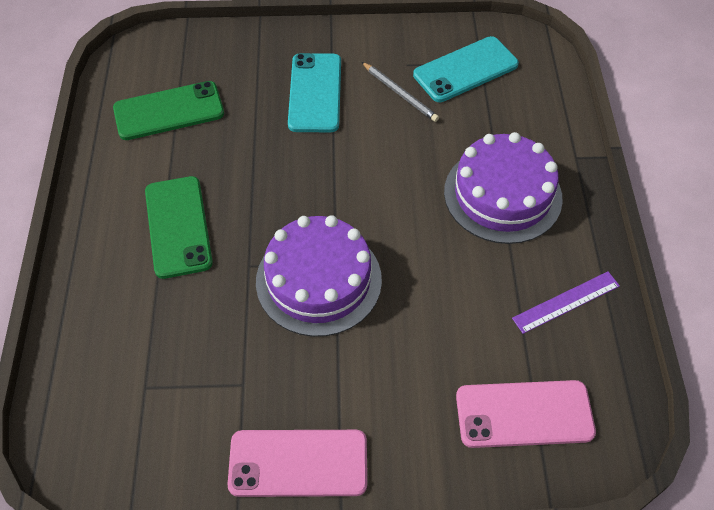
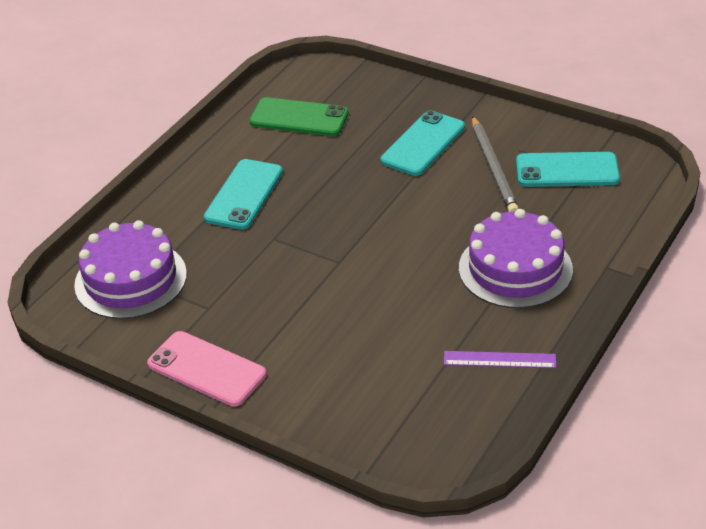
camera: 35 degrees right, 15 degrees down
green phone [145,176,213,279] -> turquoise phone [204,159,283,230]
purple cake [256,215,382,337] -> purple cake moved to [74,220,187,319]
grey pencil [362,62,439,122] -> grey pencil [472,116,519,212], size x1.55
pink phone [456,380,596,448] -> none

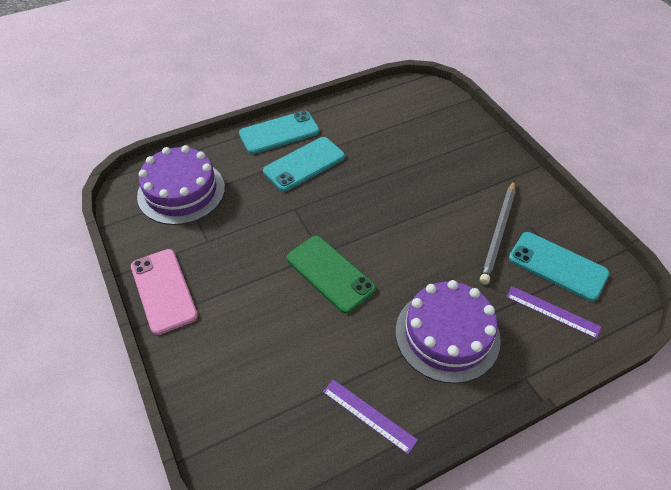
camera: 30 degrees right, 10 degrees up
green phone [249,97,349,136] -> green phone moved to [287,236,376,314]
turquoise phone [381,110,465,176] -> turquoise phone moved to [239,111,320,154]
none -> purple ruler [506,286,601,339]

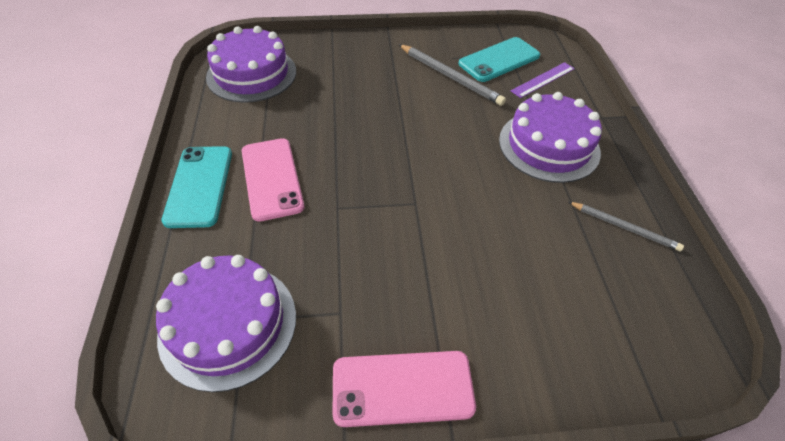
camera: 70 degrees left, 0 degrees up
turquoise phone [263,137,345,192] -> pink phone [242,138,304,222]
green phone [287,236,376,314] -> none
purple ruler [323,379,418,454] -> grey pencil [568,202,684,251]
none -> purple cake [206,26,296,103]

